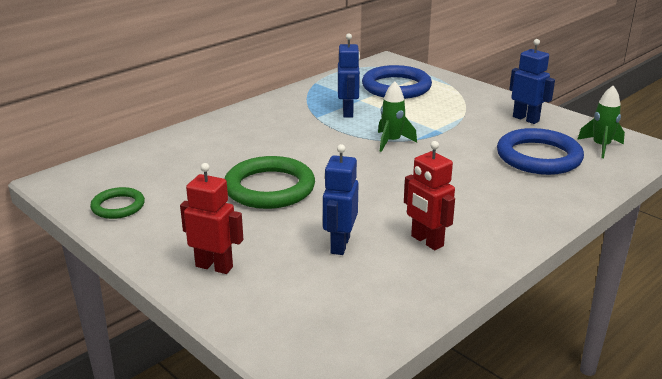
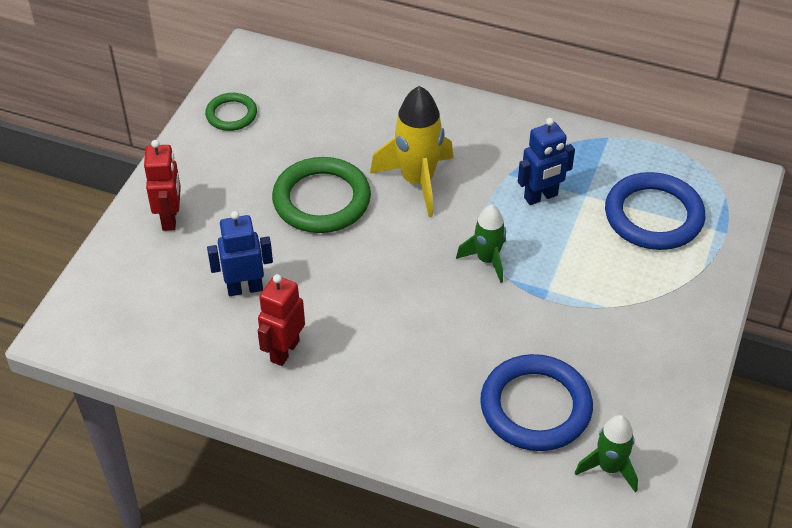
camera: 65 degrees right, 20 degrees up
blue robot [509,39,555,124] -> none
none -> yellow rocket [370,86,453,217]

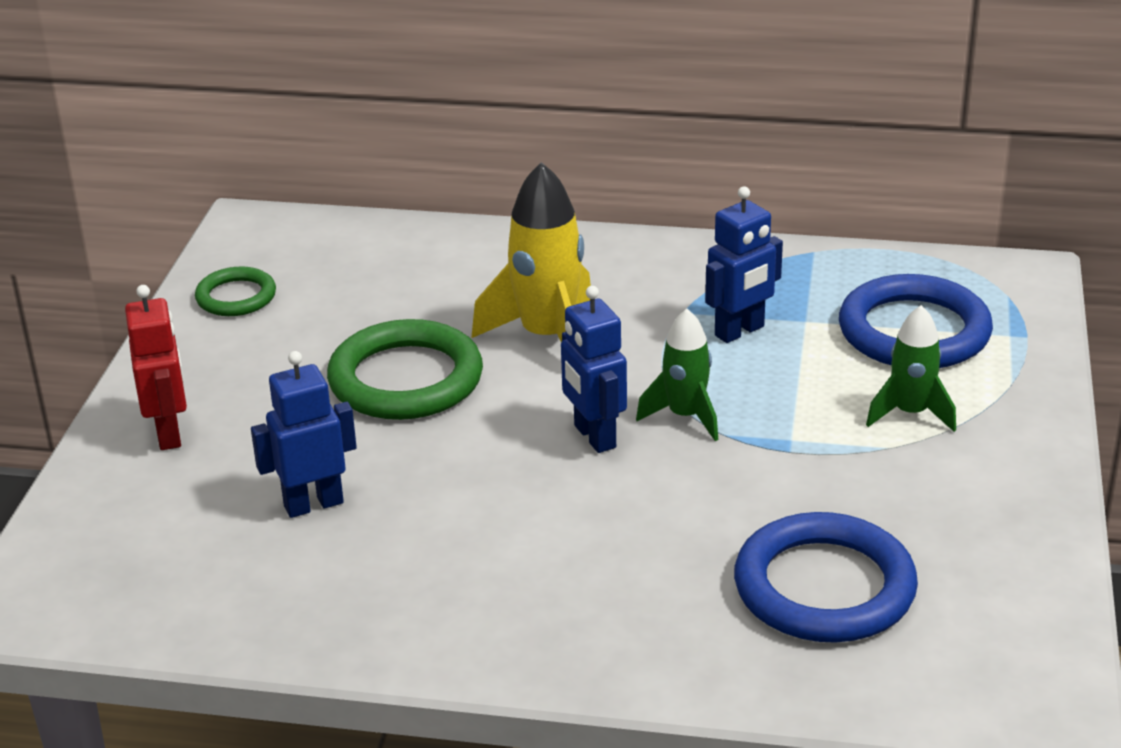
camera: 10 degrees left, 15 degrees down
red robot [258,274,305,366] -> none
green rocket [575,415,638,492] -> green rocket moved to [866,305,956,432]
none -> blue robot [561,286,627,453]

